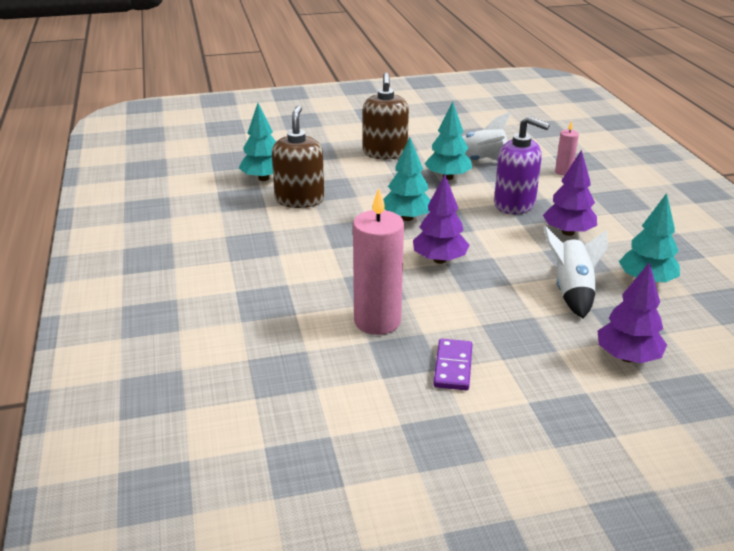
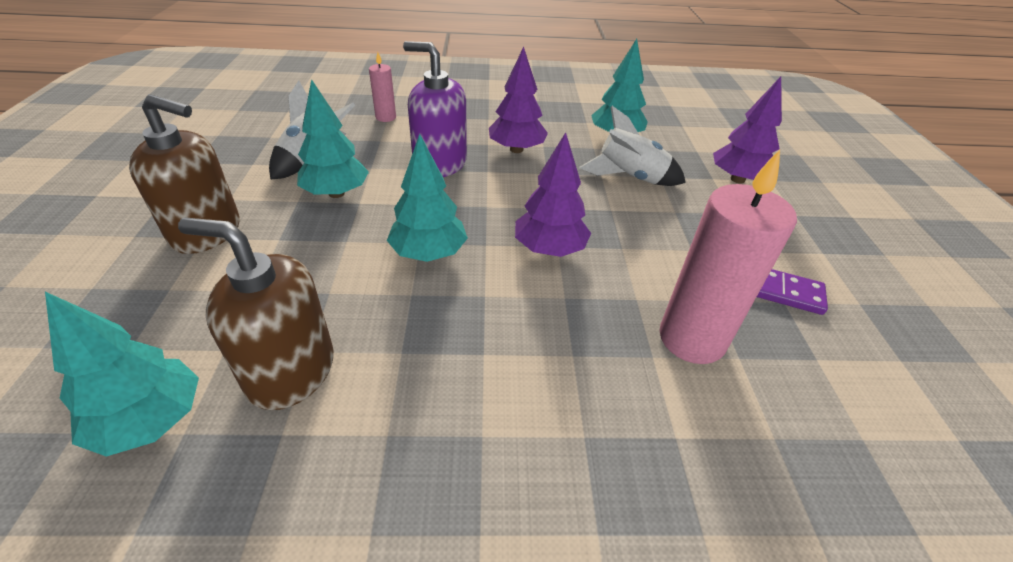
camera: 80 degrees left, 10 degrees up
purple soap dispenser [494,116,550,214] -> purple soap dispenser turned 105 degrees counterclockwise [403,41,467,177]

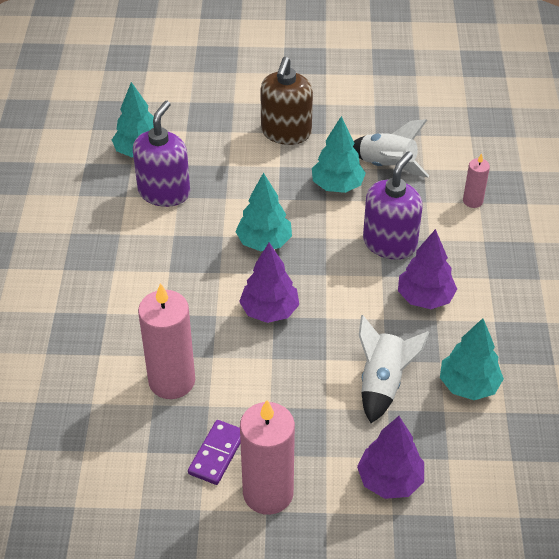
camera: 95 degrees right, 5 degrees up
brown soap dispenser [178,217,334,410] -> purple soap dispenser [133,101,190,207]
none -> pink candle [240,400,295,515]

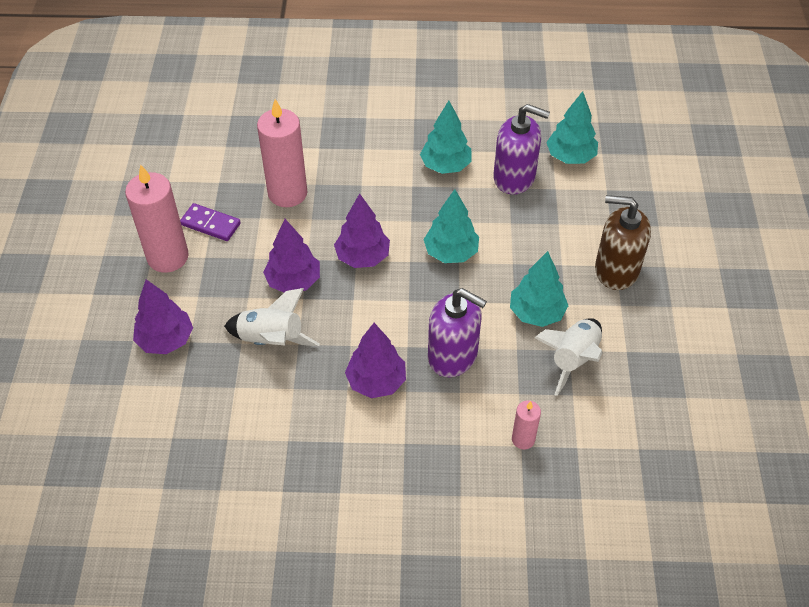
camera: 90 degrees right, 5 degrees up
turquoise tree [440,318,504,400] -> turquoise tree moved to [420,101,472,174]
none -> purple tree [263,219,320,292]

